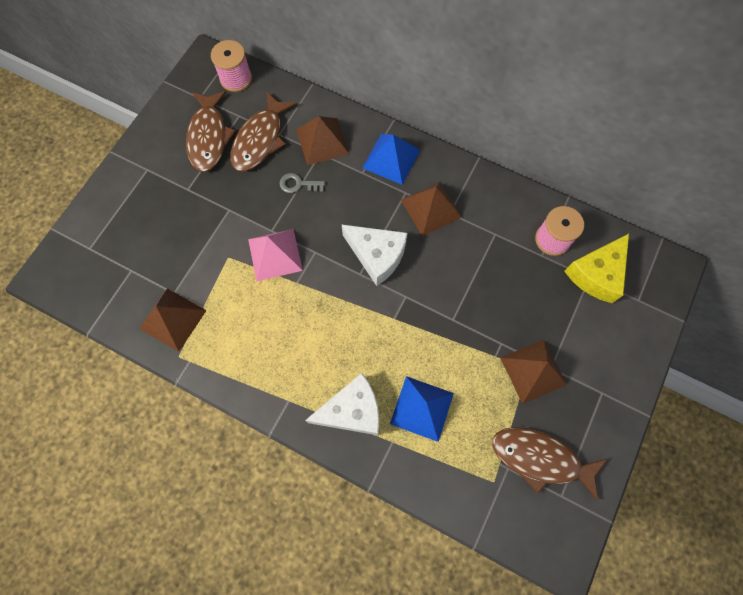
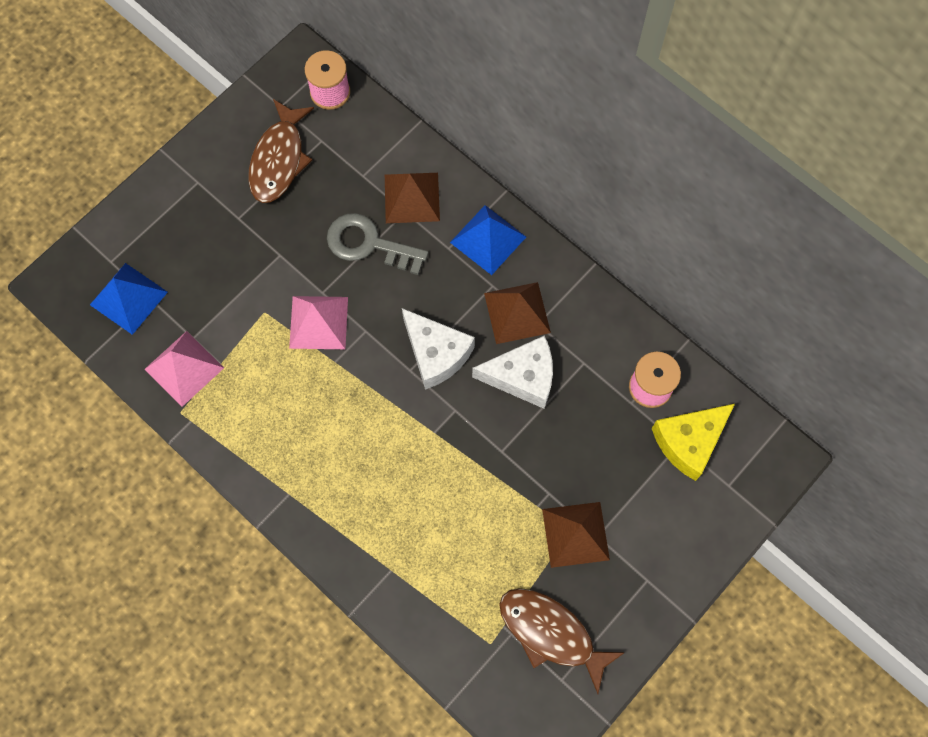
camera: 15 degrees right, 0 degrees up
brown pyramid [139,289,207,352] -> pink pyramid [145,331,224,407]
brown fish [230,92,297,172] -> none
grey key [280,173,325,193] -> grey key [327,213,428,275], size x1.87
white cheese [305,373,379,435] -> white cheese moved to [472,335,553,409]
blue pyramid [390,376,454,442] -> blue pyramid moved to [90,263,168,335]

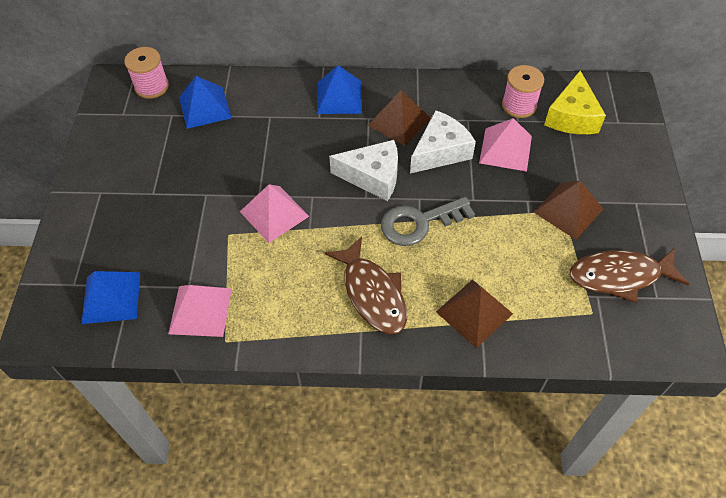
camera: 40 degrees left, 15 degrees down
brown fish [248,99,314,203] -> brown fish moved to [325,236,407,335]
grey key [327,213,428,275] -> grey key moved to [381,197,475,246]
brown pyramid [385,173,440,223] -> brown pyramid moved to [436,280,513,348]
none -> blue pyramid [179,76,232,129]
none -> pink pyramid [479,118,532,172]

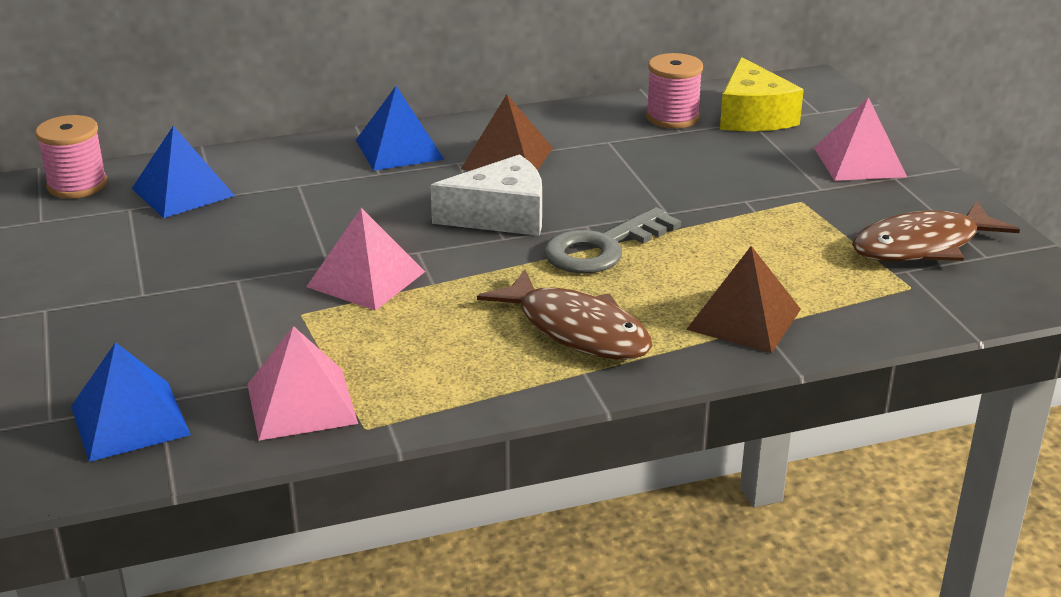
camera: 20 degrees left, 25 degrees down
white cheese [410,110,476,174] -> none
pink pyramid [479,118,532,172] -> pink pyramid moved to [814,97,907,181]
brown pyramid [534,181,603,240] -> none

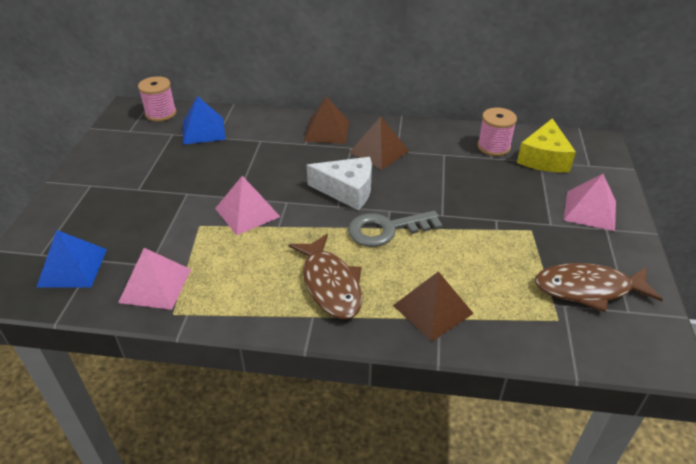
camera: 25 degrees right, 10 degrees up
blue pyramid [356,86,445,171] -> brown pyramid [304,97,349,144]

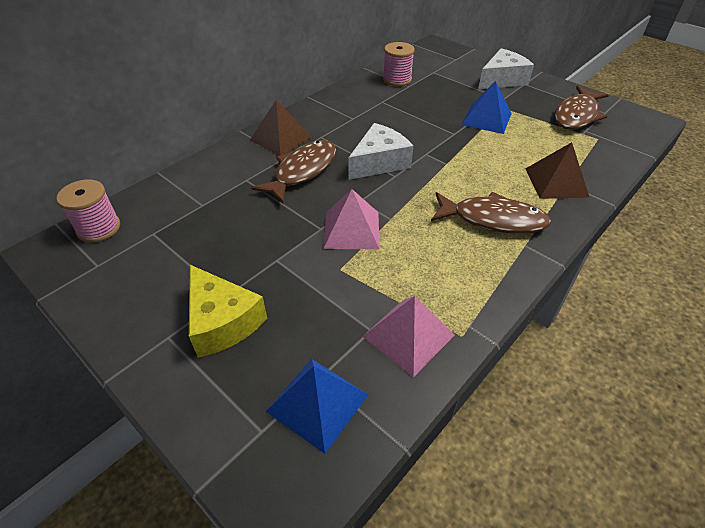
camera: 55 degrees left, 5 degrees up
blue pyramid [183,96,226,145] -> blue pyramid moved to [461,81,512,134]
grey key [348,211,443,247] -> none
brown pyramid [349,117,409,170] -> none
yellow cheese [517,118,576,172] -> yellow cheese moved to [189,265,267,358]
pink pyramid [564,174,616,231] -> white cheese [478,48,534,89]
none -> brown fish [251,140,336,203]

